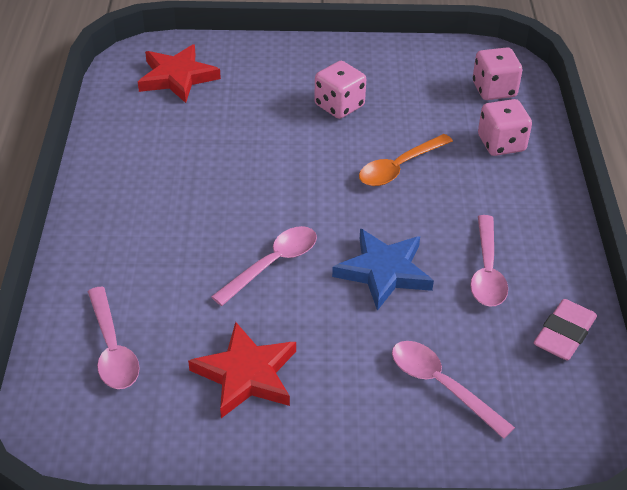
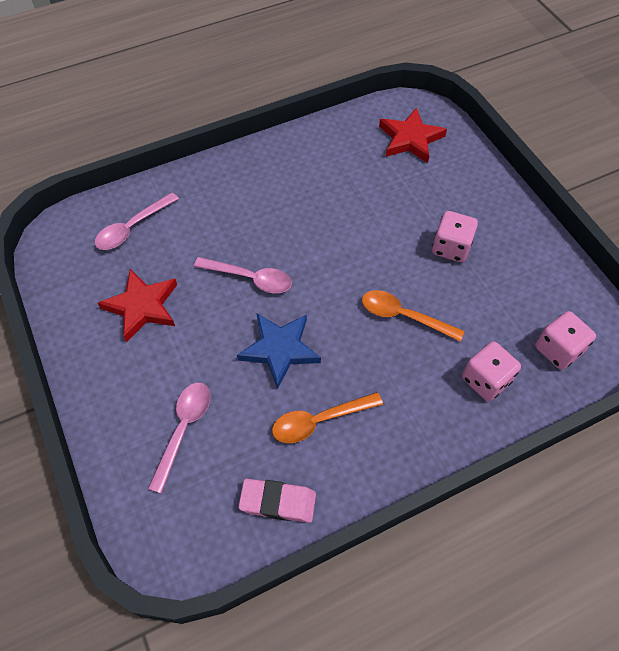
camera: 65 degrees right, 15 degrees up
pink spoon [470,215,508,307] -> orange spoon [272,392,383,443]

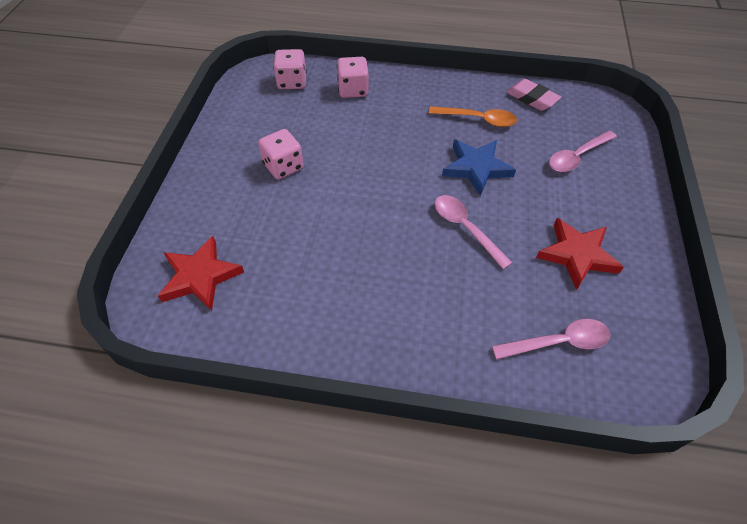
camera: 145 degrees left, 5 degrees down
orange spoon [362,290,464,342] -> none

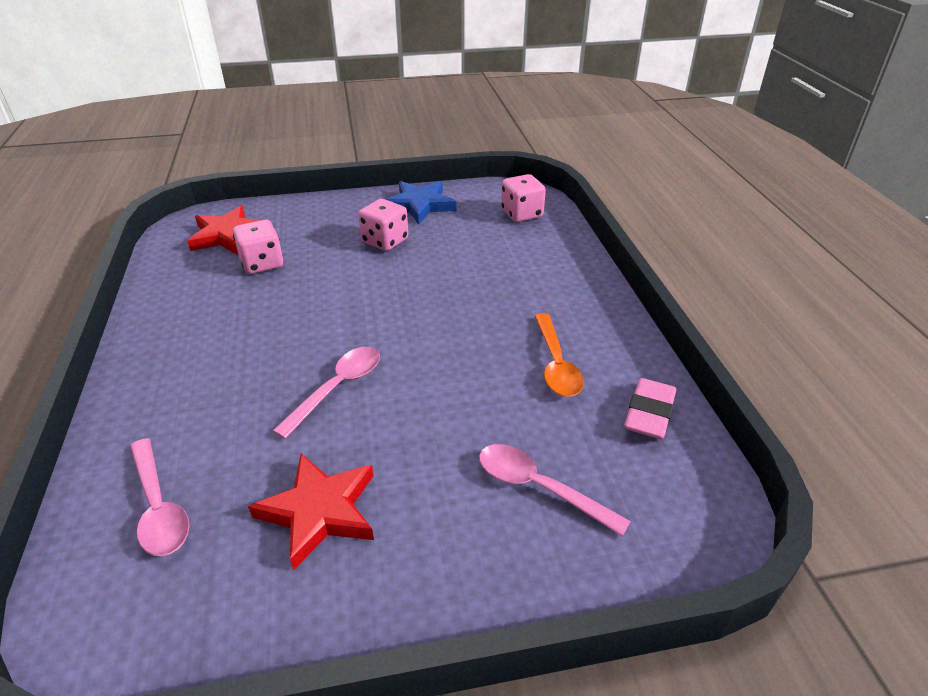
camera: 70 degrees right, 15 degrees down
pink dice [337,57,369,98] -> pink dice moved to [233,220,283,274]
blue star [442,140,516,196] -> blue star moved to [385,181,456,224]

